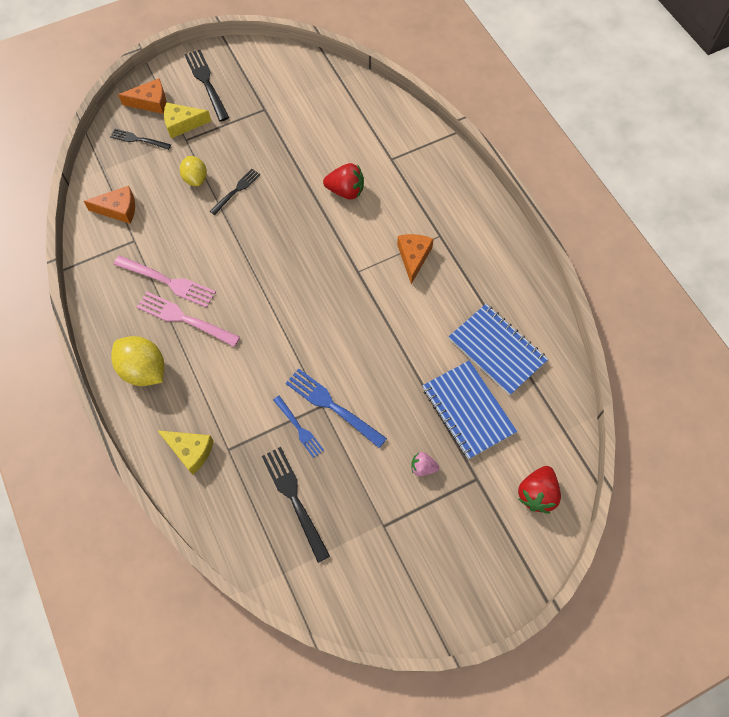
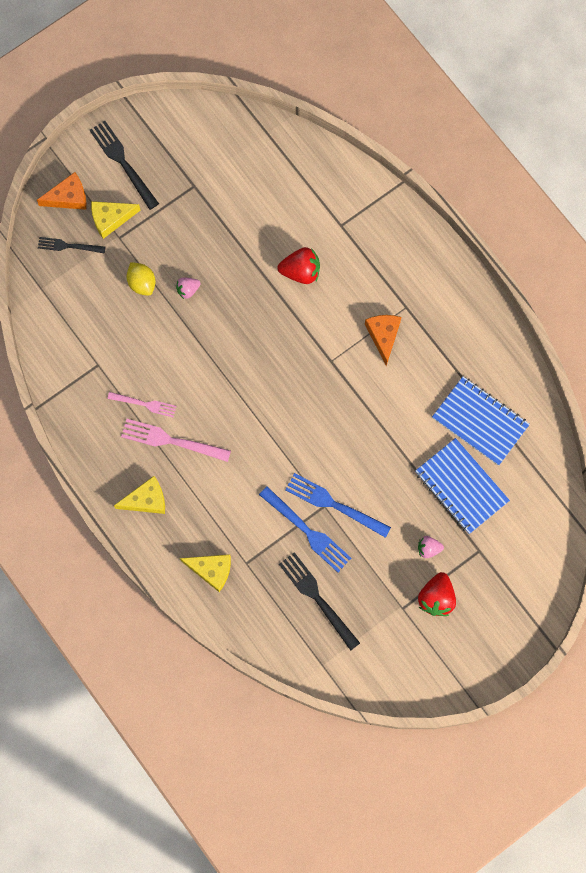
camera: 10 degrees left, 10 degrees up
orange cheese [84,186,135,224] -> none
yellow lemon [111,336,164,386] -> yellow cheese [114,476,165,514]
pink fork [114,256,216,308] -> pink fork [108,392,176,417], size x0.63
black fork [210,169,260,215] -> pink strawberry [176,278,201,299]
blue fork [273,395,324,458] -> blue fork [259,486,351,572], size x1.59
red strawberry [518,466,561,514] -> red strawberry moved to [418,572,456,616]

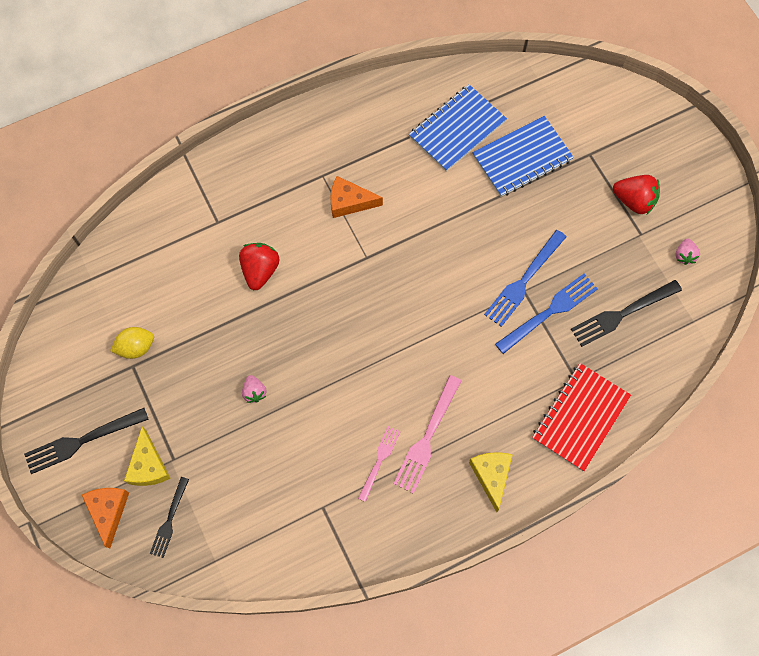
camera: 80 degrees left, 5 degrees down
yellow lemon [127,262,155,296] -> yellow lemon moved to [110,327,154,359]
yellow cheese [180,554,231,592] -> red notebook [532,363,631,471]
pink strawberry [418,536,444,558] -> pink strawberry moved to [675,238,700,265]

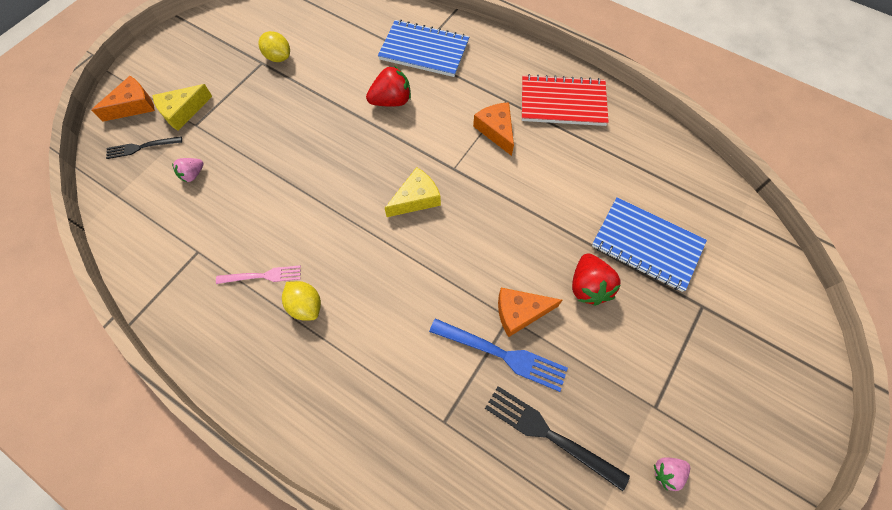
camera: 60 degrees right, 5 degrees down
black fork [24,408,149,474] -> none
pink strawberry [242,375,266,403] -> pink strawberry moved to [172,158,204,182]
pink fork [393,375,462,494] -> yellow lemon [282,281,321,321]
blue notebook [409,84,507,172] -> blue notebook moved to [378,20,469,77]
yellow cheese [469,452,513,512] -> yellow cheese moved to [385,167,441,217]
blue fork [484,230,566,327] -> orange cheese [498,288,562,337]
red notebook [532,363,631,471] -> red notebook moved to [522,74,609,126]
red strawberry [613,175,660,214] -> red strawberry moved to [572,253,621,306]

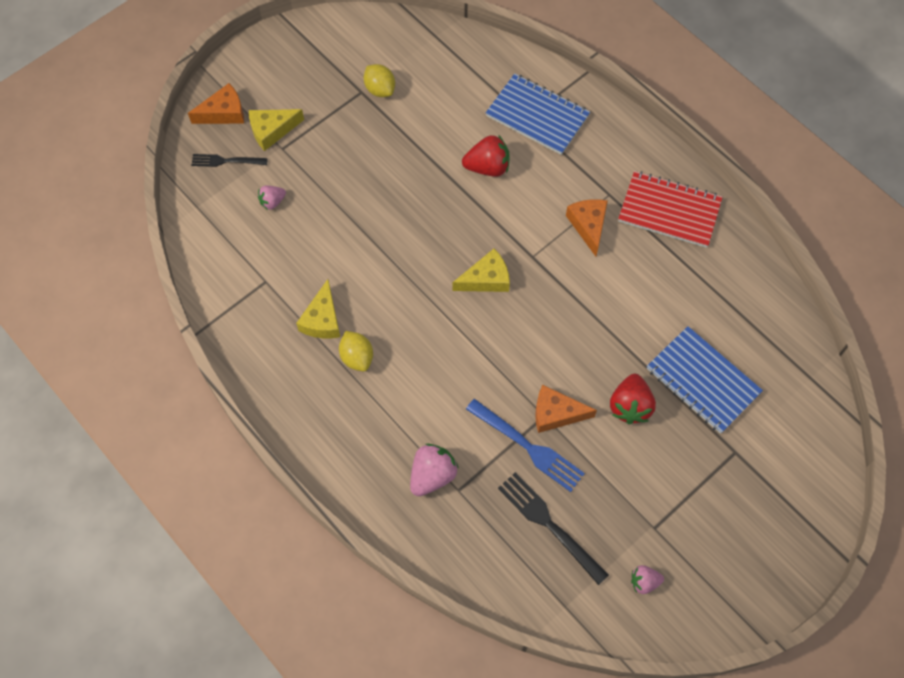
camera: 15 degrees right, 0 degrees up
pink fork [216,265,301,284] -> yellow cheese [296,279,340,338]
none -> pink strawberry [410,444,459,496]

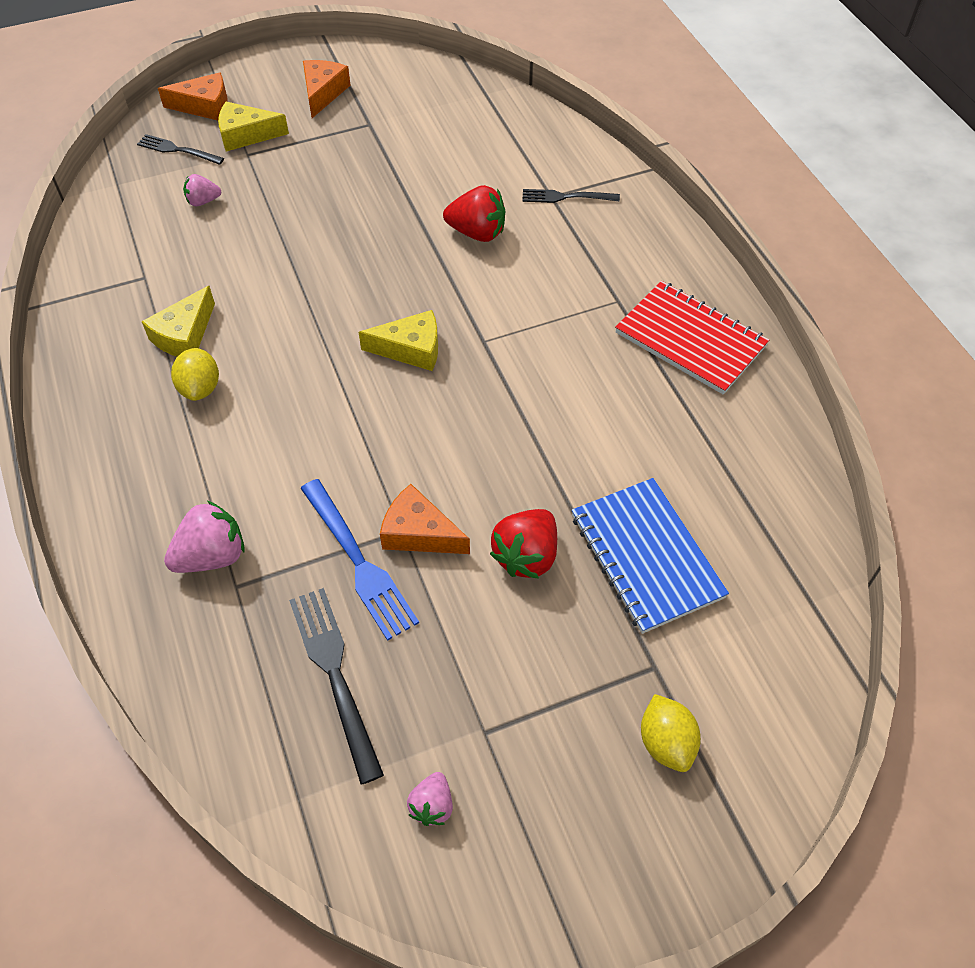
camera: 20 degrees right, 10 degrees down
yellow lemon [364,64,395,97] -> yellow lemon moved to [641,694,701,772]
blue notebook [486,73,590,155] -> black fork [522,189,620,203]
orange cheese [566,199,608,256] -> orange cheese moved to [303,60,351,118]
pink strawberry [631,565,664,594] -> pink strawberry turned 90 degrees counterclockwise [407,772,453,826]

